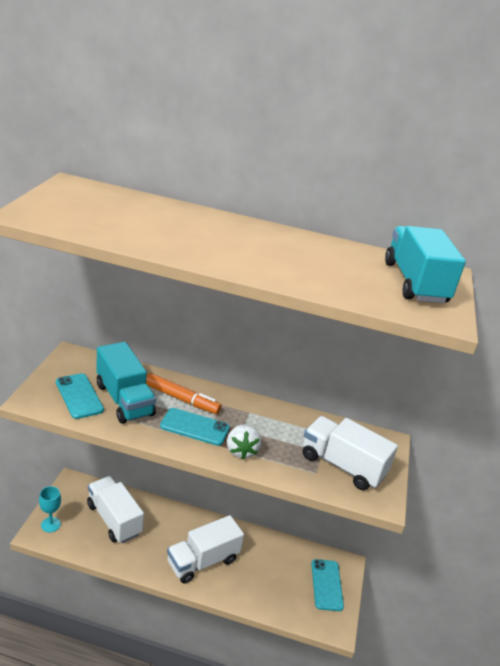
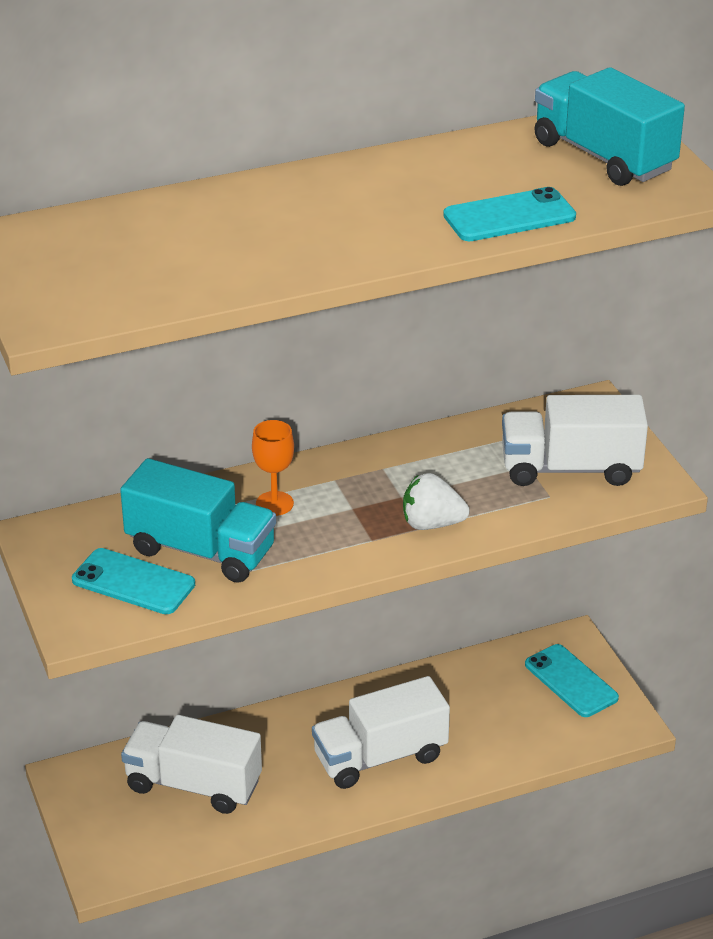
camera: 30 degrees left, 5 degrees up
turquoise goblet [39,486,61,532] -> none
orange marker [146,373,221,414] -> orange goblet [252,420,294,516]
turquoise phone [160,408,230,446] -> turquoise phone moved to [443,187,576,241]
white truck [167,515,244,584] -> white truck turned 45 degrees clockwise [312,676,450,789]
white strawberry [227,424,261,459] -> white strawberry turned 135 degrees clockwise [403,473,470,530]

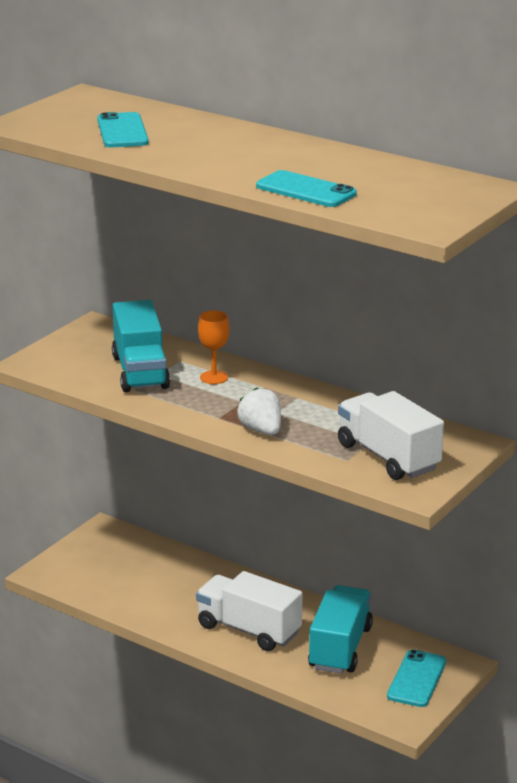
camera: 55 degrees right, 10 degrees down
turquoise phone [72,548,195,614] -> turquoise phone moved to [97,112,149,147]
white truck [121,715,262,814] -> none
turquoise truck [534,67,685,186] -> turquoise truck moved to [308,585,373,674]

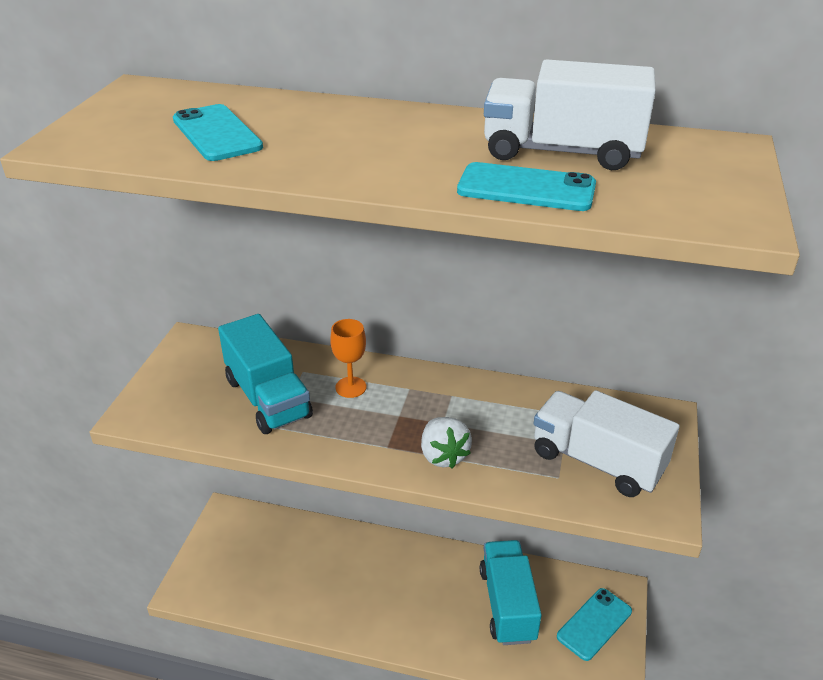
camera: 20 degrees left, 10 degrees up
white truck [196,571,303,651] -> white truck moved to [484,59,656,170]
white strawberry [237,388,281,435] -> white strawberry turned 150 degrees counterclockwise [421,417,472,468]
turquoise phone [387,649,446,707] -> turquoise phone turned 45 degrees clockwise [557,588,632,661]

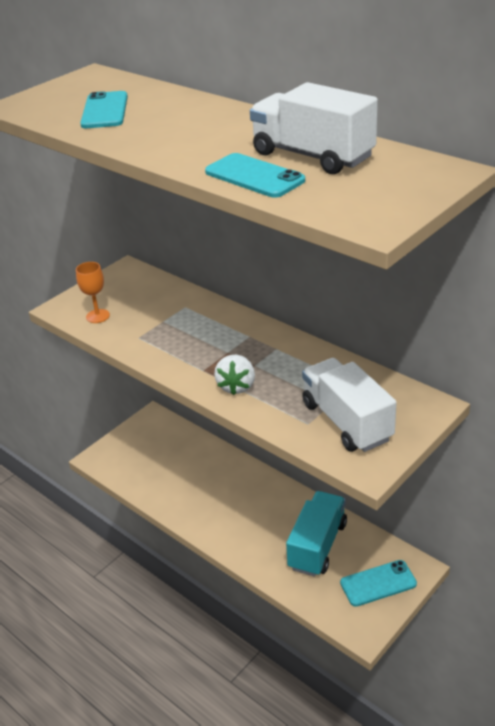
camera: 30 degrees right, 0 degrees up
turquoise truck [218,314,313,434] -> none
orange goblet [330,319,366,398] -> orange goblet moved to [76,262,110,323]

